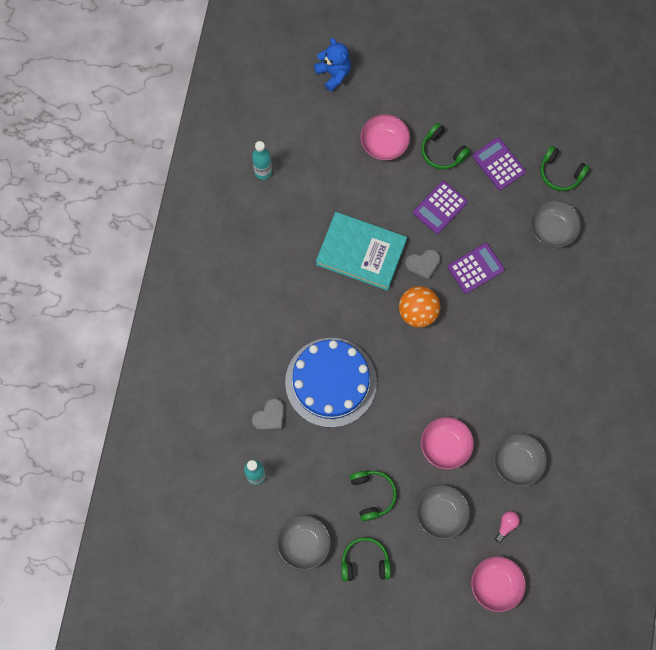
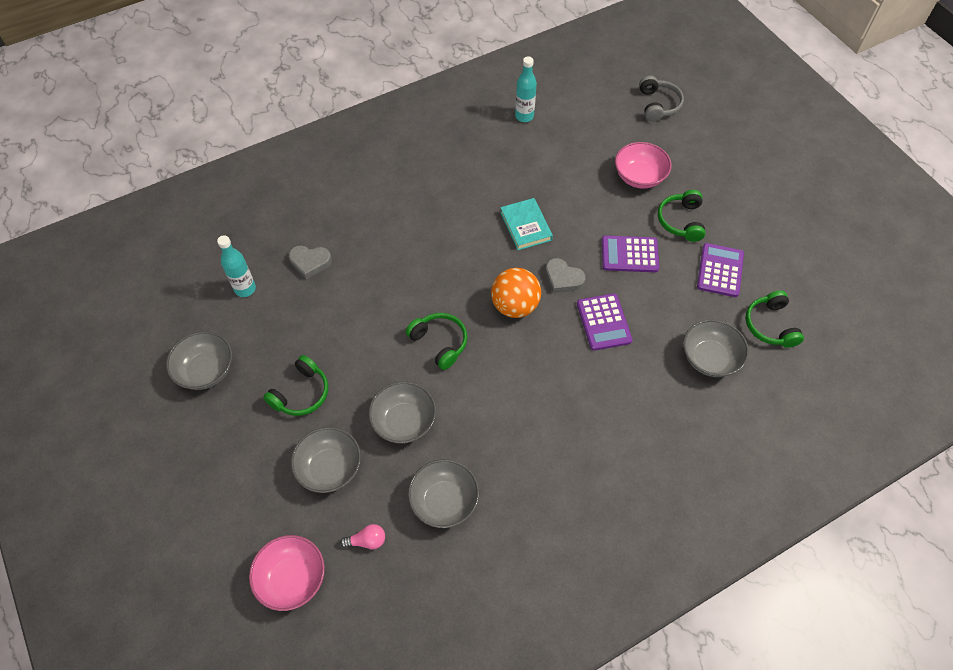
camera: 50 degrees right, 15 degrees down
blue cake [285,338,377,428] -> none
blue teddy bear [314,38,351,92] -> grey headphones [639,76,684,122]
turquoise book [316,212,407,291] -> turquoise book [500,198,553,250], size x0.58
green headphones [341,537,391,581] -> green headphones moved to [406,313,467,370]
pink bowl [421,417,474,470] -> grey bowl [368,381,436,443]
purple calculator [448,243,505,294] -> purple calculator turned 60 degrees clockwise [577,293,633,351]

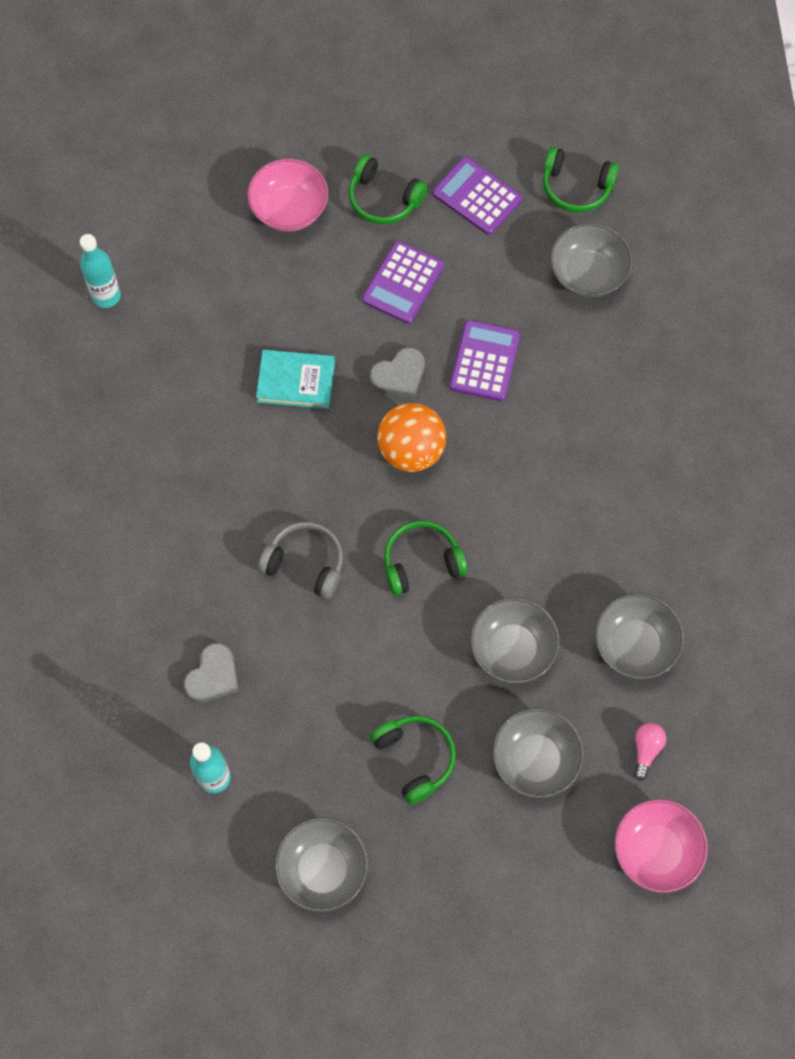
camera: 65 degrees left, 10 degrees up
purple calculator [577,293,633,351] -> purple calculator turned 90 degrees counterclockwise [450,320,520,401]
grey headphones [639,76,684,122] -> grey headphones moved to [258,522,343,599]

